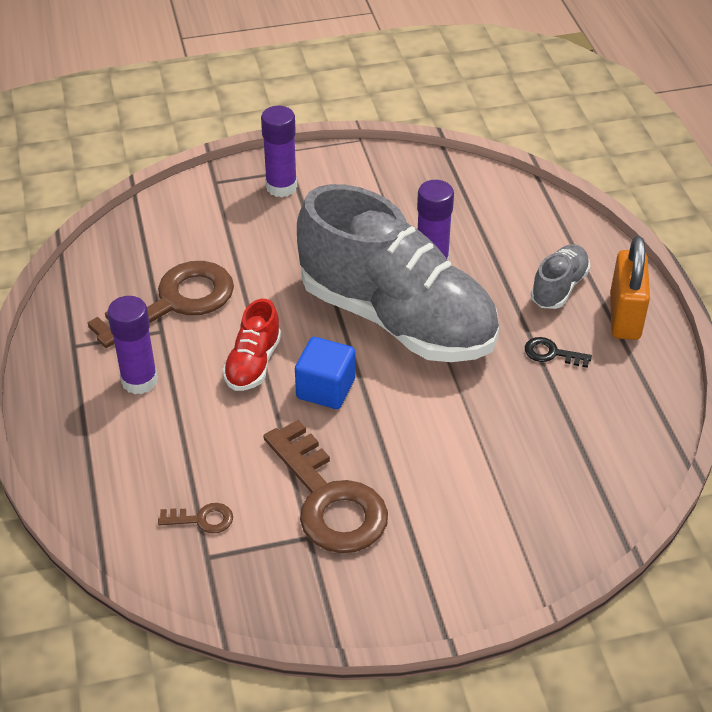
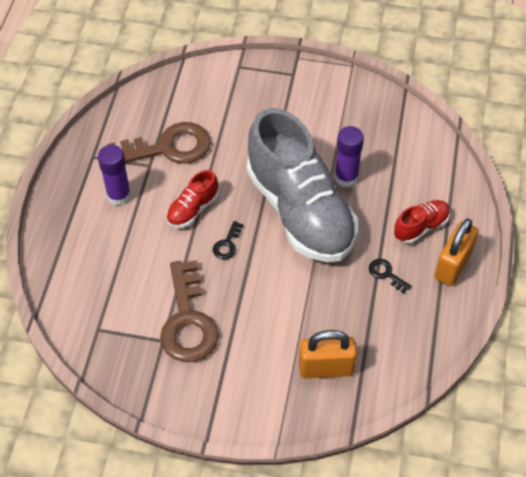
camera: 25 degrees right, 10 degrees up
brown key [158,503,233,534] -> none
purple glue stick [261,106,297,197] -> none
blue cube [295,337,355,409] -> black key [213,221,244,260]
grey shoe [531,244,591,309] -> red shoe [394,200,450,244]
none -> orange padlock [299,330,357,378]

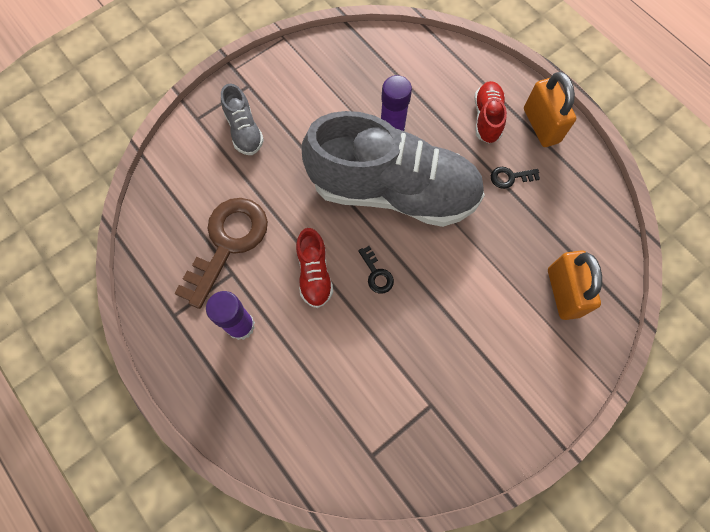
camera: 50 degrees left, 15 degrees up
brown key [160,260,219,362] -> none
orange padlock [299,330,357,378] -> orange padlock turned 45 degrees counterclockwise [548,250,602,320]
none -> grey shoe [221,84,264,155]

